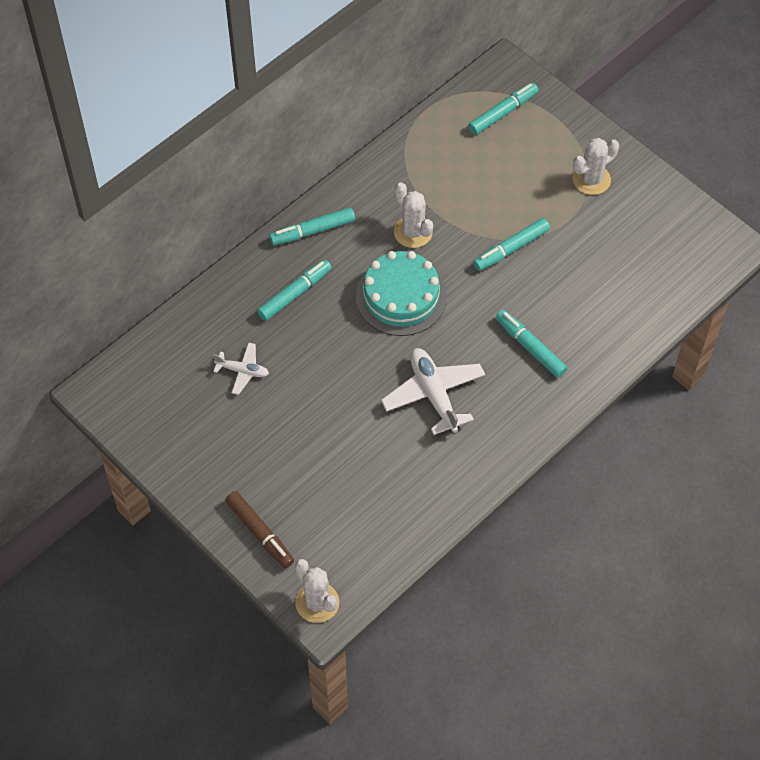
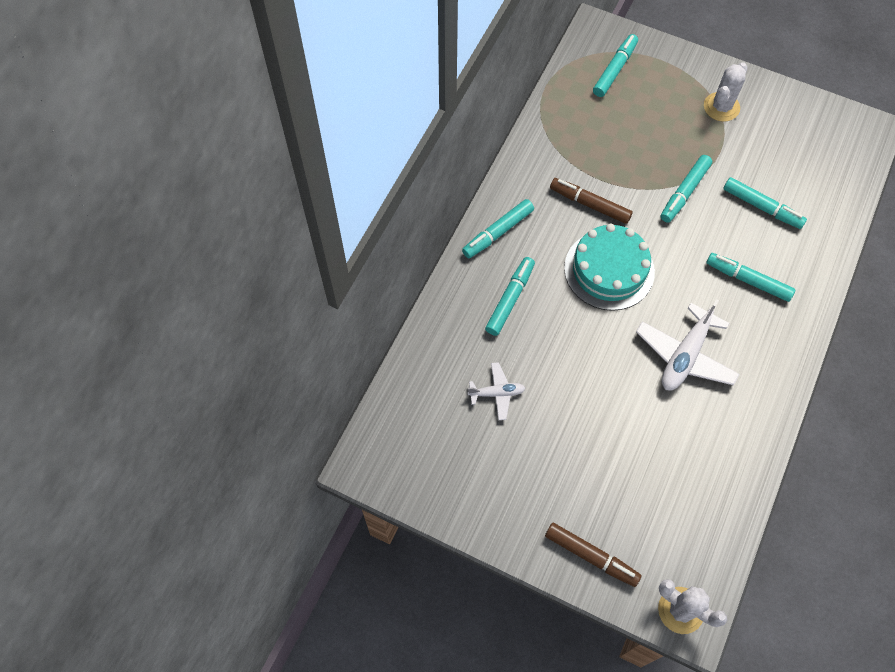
camera: 20 degrees left, 5 degrees up
white plane [381,348,485,435] -> white plane turned 105 degrees counterclockwise [636,299,740,391]
white cactus [394,182,433,248] -> brown marker [550,178,633,224]
none -> turquoise marker [723,177,807,229]

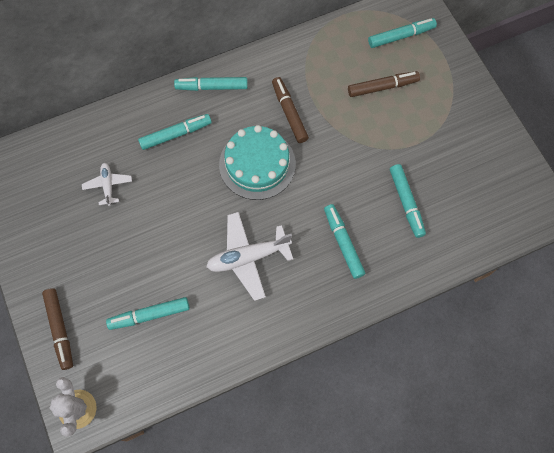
camera: 40 degrees right, 5 degrees up
white plane [468,362,525,420] -> white plane turned 135 degrees counterclockwise [82,163,132,206]
turquoise marker [661,155,712,223] -> turquoise marker moved to [106,297,190,330]
white cactus [704,62,748,122] -> none
none -> brown marker [348,71,420,97]

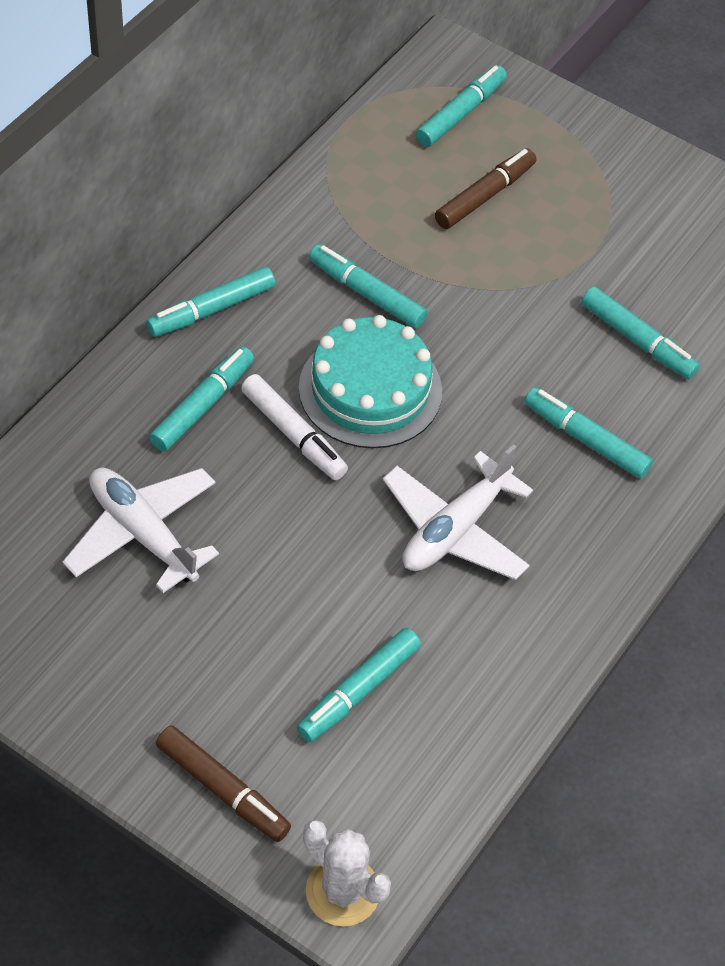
camera: 35 degrees left, 15 degrees down
white plane [82,163,132,206] -> white plane [62,468,219,593], size x1.79
brown marker [272,77,309,143] -> turquoise marker [309,244,427,329]
none -> white marker [241,374,348,480]

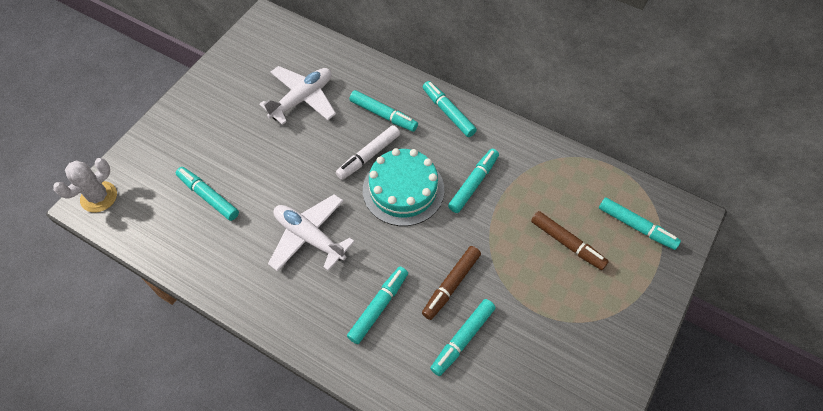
camera: 90 degrees right, 5 degrees up
brown marker [156,725,291,842] -> brown marker moved to [422,246,481,320]

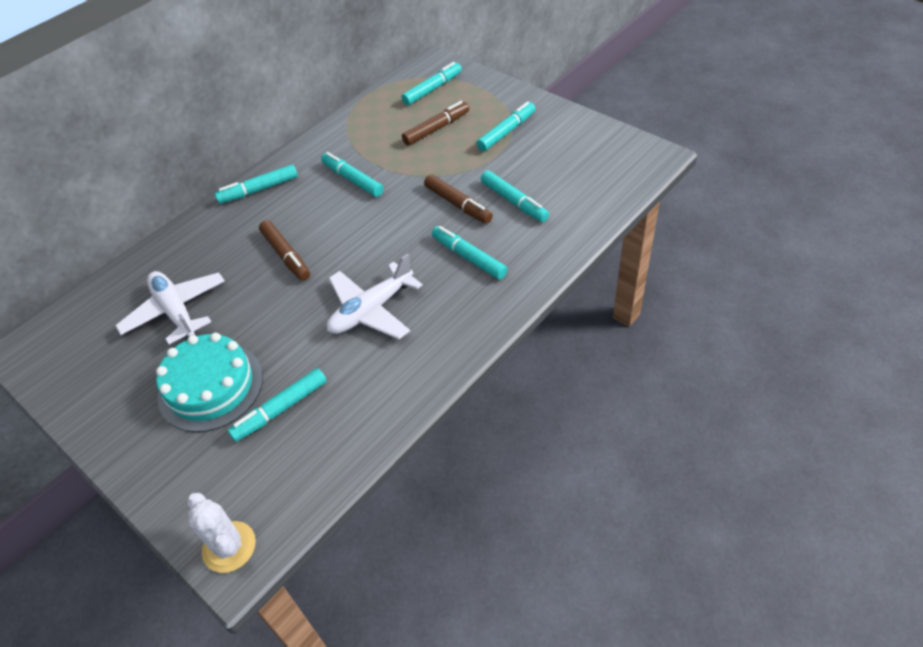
camera: 75 degrees left, 10 degrees down
white marker [336,125,400,180] -> brown marker [259,220,310,281]
turquoise marker [349,90,418,132] -> turquoise marker moved to [477,101,535,151]
turquoise cake [363,148,444,226] -> turquoise cake moved to [156,333,263,432]

